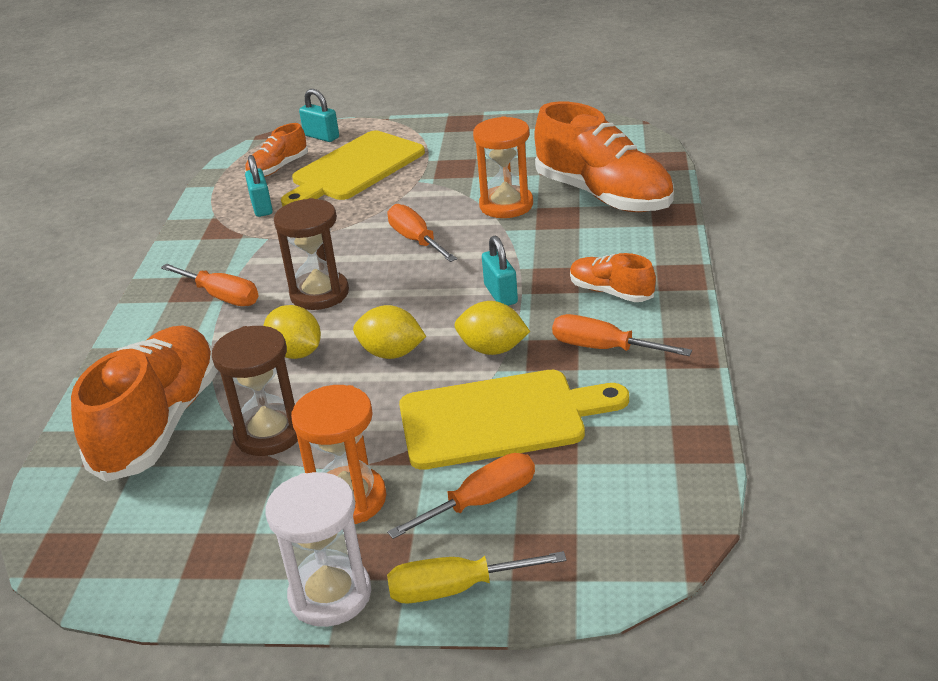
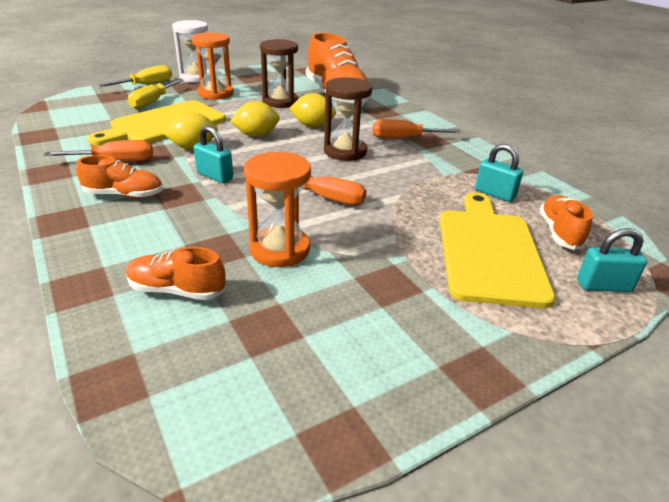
camera: 140 degrees right, 0 degrees up
orange screwdriver [387,453,535,539] -> yellow screwdriver [128,79,183,109]
orange shoe [535,101,674,212] -> orange shoe [126,247,226,300], size x0.49

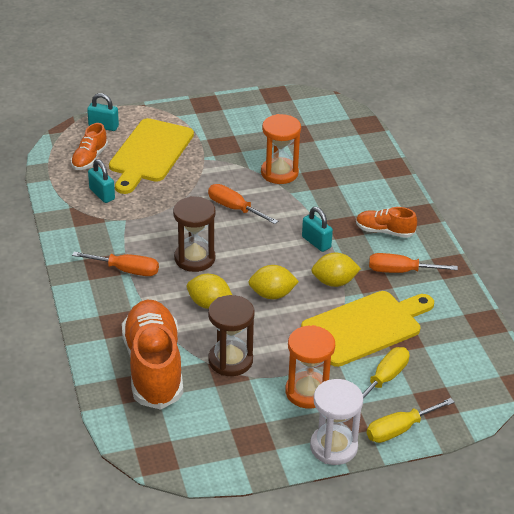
camera: 165 degrees left, 5 degrees up
orange shoe [126,247,226,300] -> none

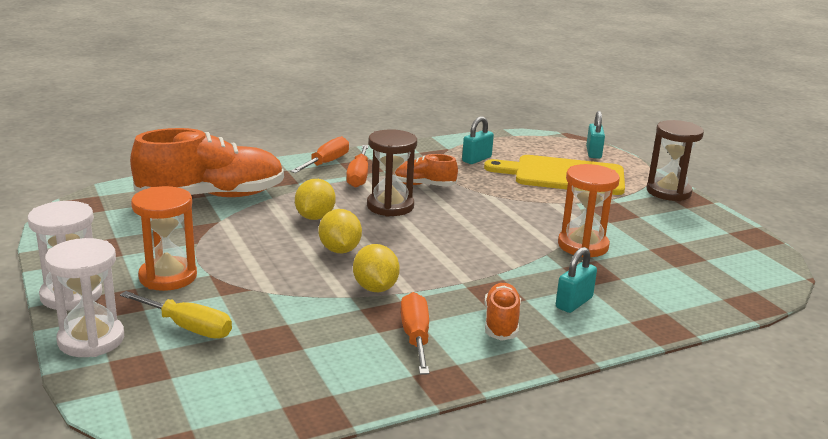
camera: 80 degrees right, 15 degrees down
orange shoe [71,123,108,170] -> orange shoe moved to [395,154,458,187]
orange screwdriver [208,184,278,224] -> orange screwdriver moved to [290,136,349,173]
brown hourglass [208,295,255,376] -> brown hourglass moved to [646,120,704,201]
yellow cutting board [301,291,434,367] -> none
turquoise padlock [302,207,333,252] -> turquoise padlock moved to [556,247,597,313]
yellow screwdriver [367,398,455,443] -> white hourglass [45,238,124,357]

